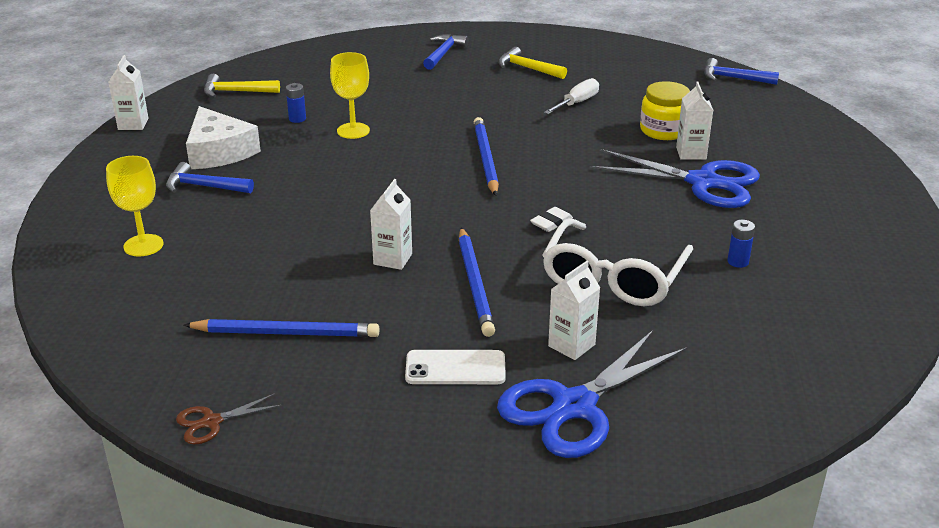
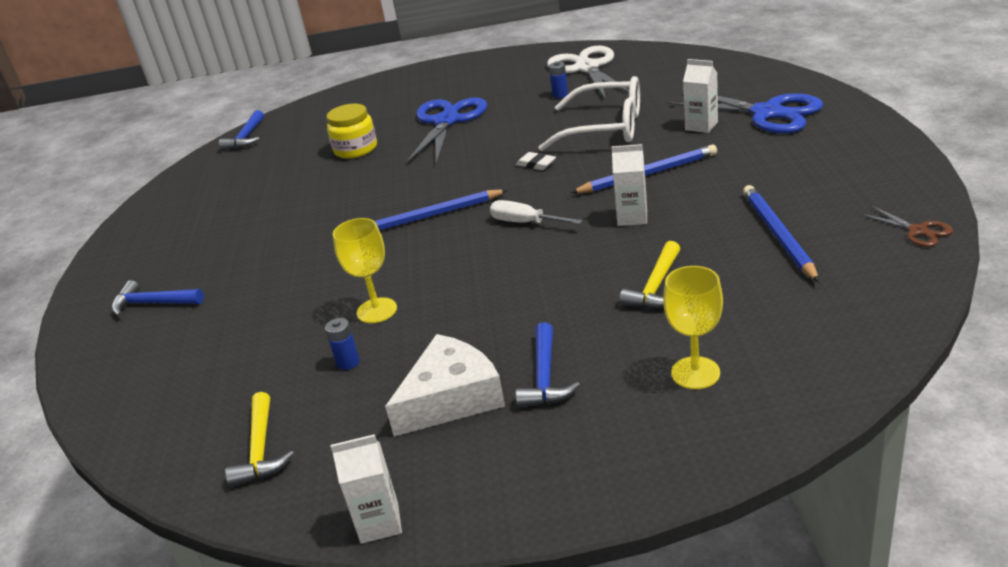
camera: 95 degrees left, 0 degrees up
white phone [405,350,506,384] -> none
yellow hammer [498,47,567,79] -> yellow hammer moved to [619,241,680,309]
white screwdriver [544,78,599,114] -> white screwdriver moved to [490,200,583,224]
white carton [676,82,713,160] -> none
none -> white scissors [547,46,629,100]

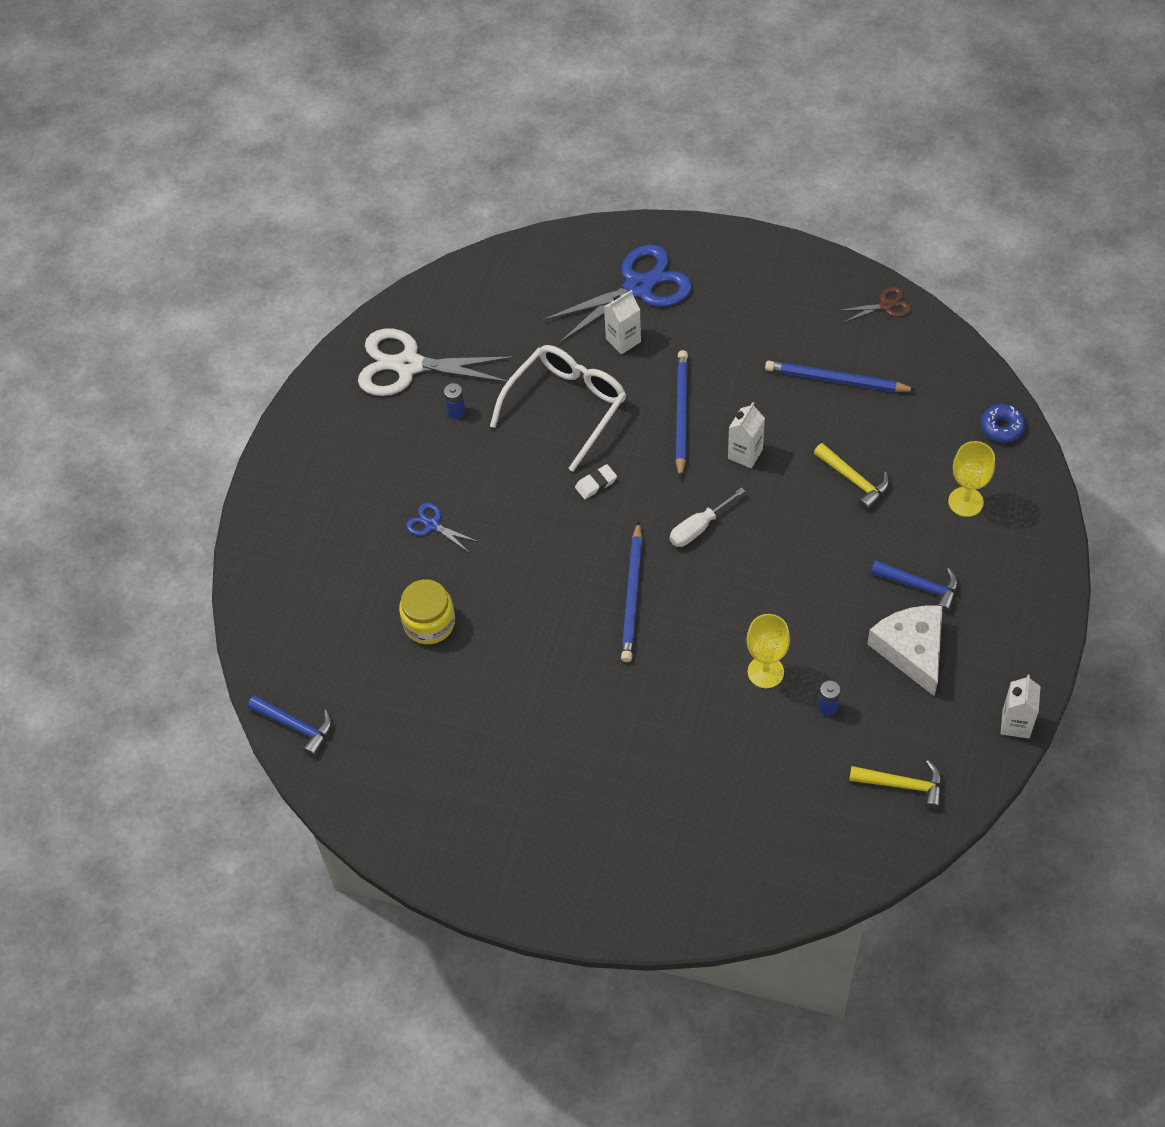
camera: 70 degrees left, 25 degrees up
blue hammer [112,280,204,317] -> none
blue scissors [406,98,487,164] -> blue scissors [406,503,478,552], size x0.46
none -> blue donut [981,404,1026,443]

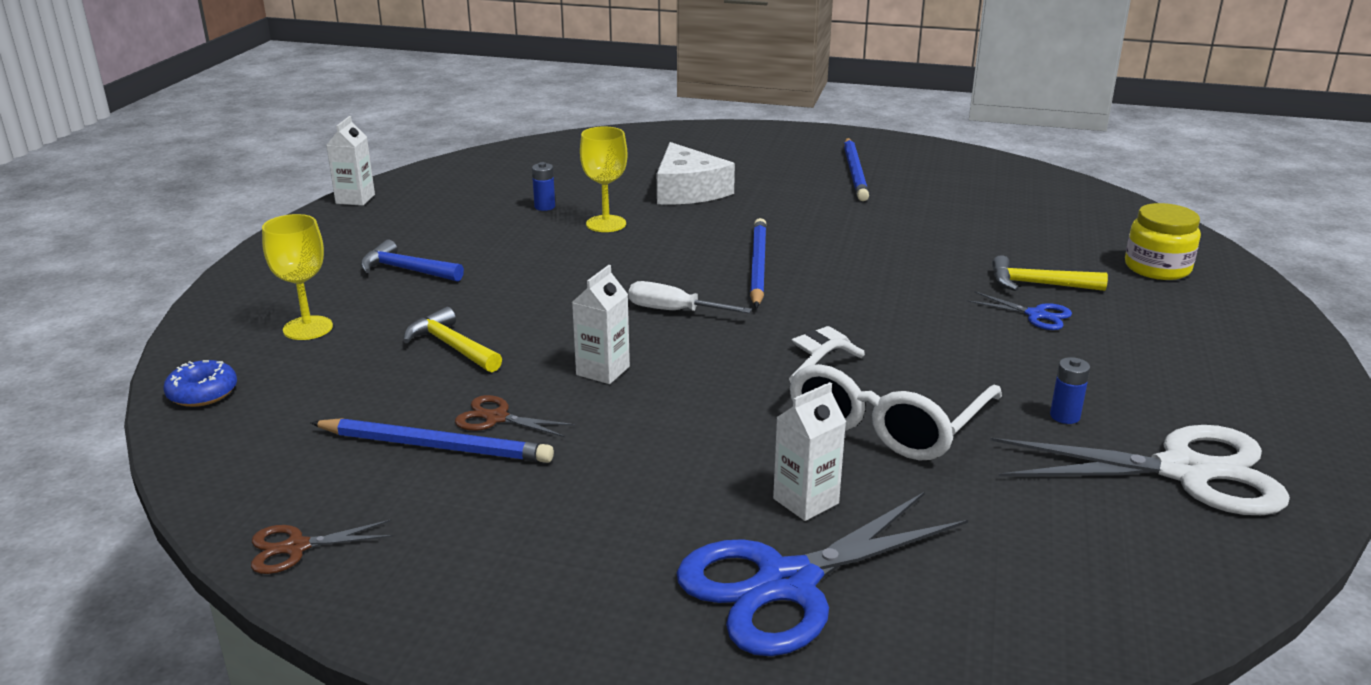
camera: 175 degrees right, 30 degrees down
blue hammer [248,695,332,757] -> none
yellow jar [399,579,455,644] -> yellow jar moved to [1125,203,1201,280]
white screwdriver [670,487,745,547] -> white screwdriver turned 120 degrees counterclockwise [629,281,752,313]
blue pencil [675,350,688,479] -> blue pencil moved to [844,138,869,201]
yellow hammer [849,760,942,810] -> yellow hammer moved to [992,255,1108,291]
white cheese [867,605,943,696] -> white cheese moved to [657,142,735,205]
none -> brown scissors [455,395,575,437]

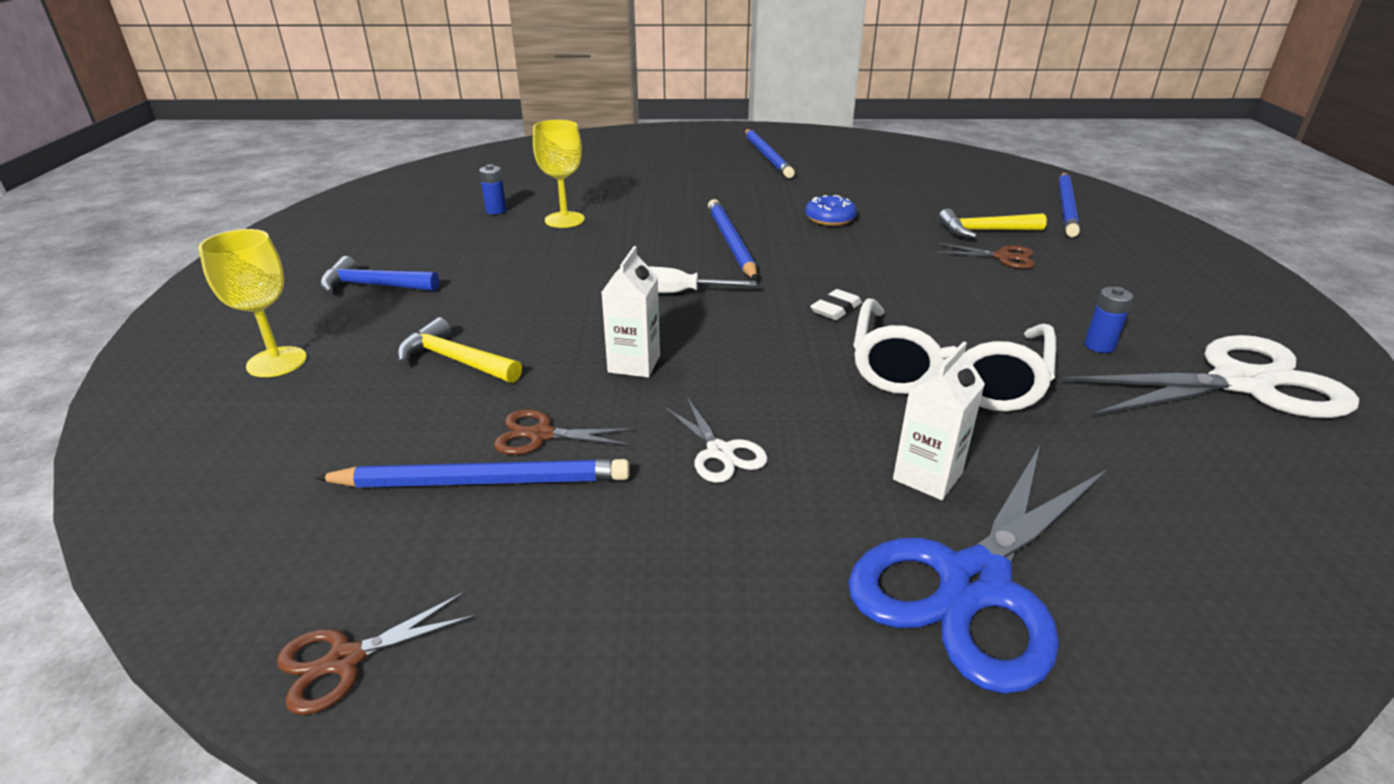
camera: 15 degrees left, 5 degrees up
blue donut [163,360,237,407] -> blue donut moved to [805,195,857,226]
white carton [326,116,375,206] -> none
white cheese [657,142,735,205] -> none
blue scissors [967,291,1072,330] -> brown scissors [937,243,1034,269]
yellow jar [1125,203,1201,280] -> blue pencil [1058,173,1080,237]
none -> white scissors [664,397,768,483]

